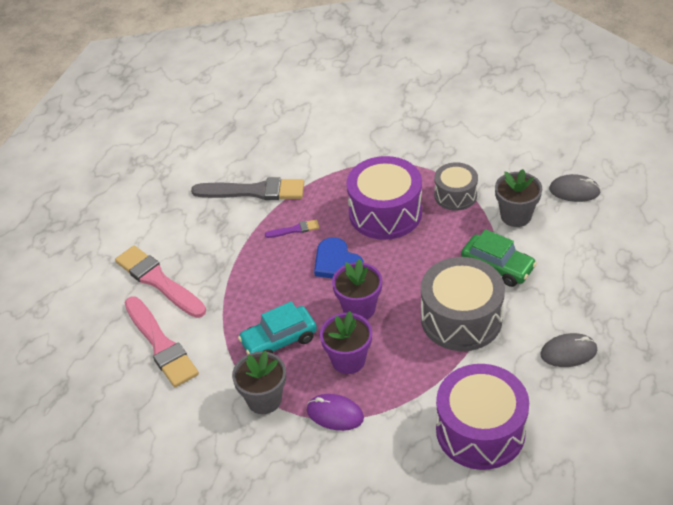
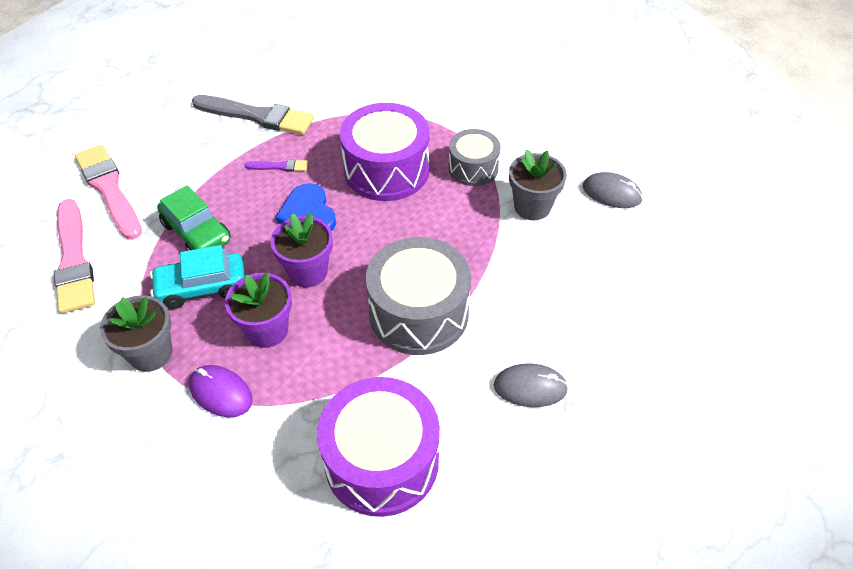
camera: 10 degrees right, 5 degrees up
green car [461,229,537,287] -> green car moved to [157,185,231,251]

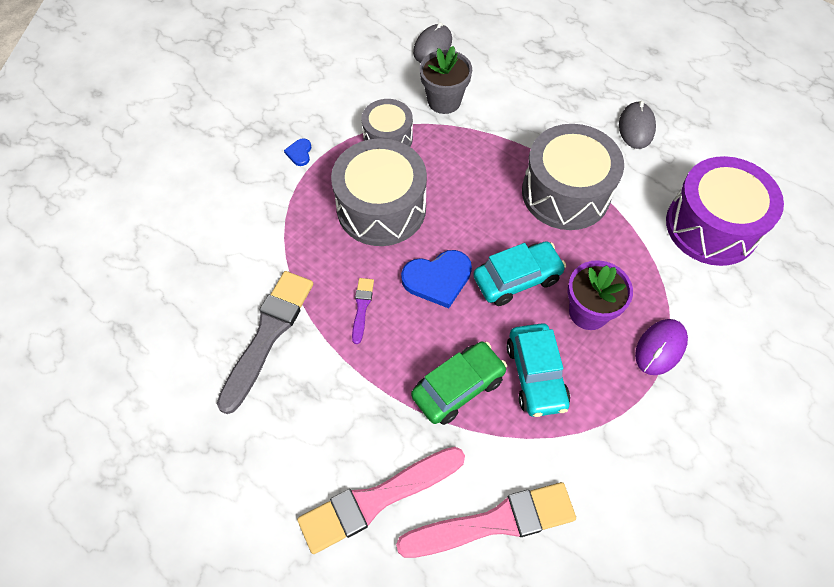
camera: 85 degrees left, 10 degrees up
grey flower pot [100,295,172,372] -> none
purple flower pot [270,213,333,287] -> turquoise car [473,241,566,306]
purple drum [340,103,429,201] -> grey drum [331,138,427,246]
none -> blue heart [284,138,311,166]

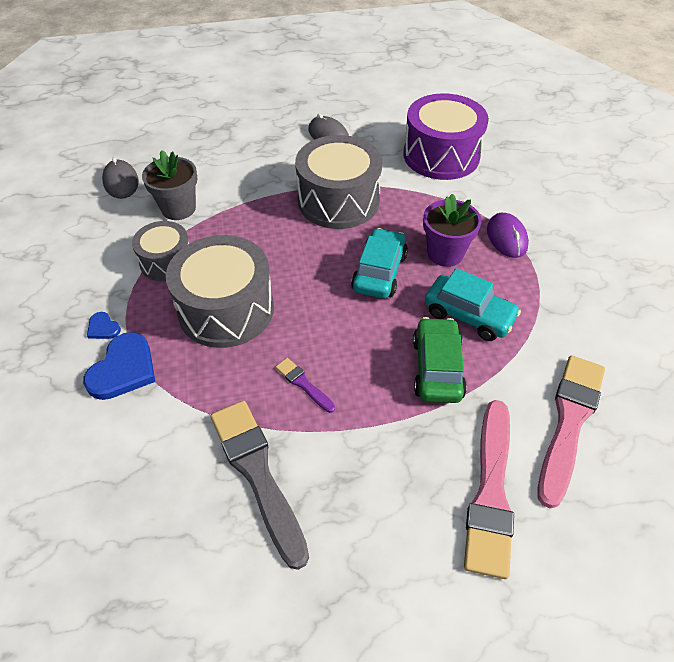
camera: 50 degrees left, 10 degrees down
blue heart [401,250,472,308] -> blue heart moved to [83,332,155,400]

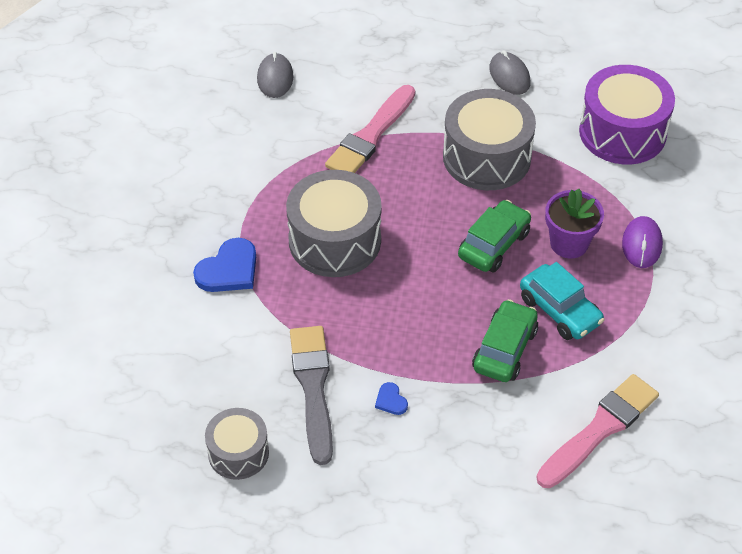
camera: 20 degrees right, 0 degrees up
blue heart [87,312,121,339] -> blue heart moved to [375,382,408,415]
grey drum [132,221,189,282] -> grey drum moved to [205,408,269,480]
grey flower pot [142,150,197,220] -> none
purple brush [276,358,335,413] -> none
turquoise car [351,228,408,298] -> green car [458,200,531,273]
pink brush [464,400,514,579] -> pink brush moved to [325,85,415,173]

